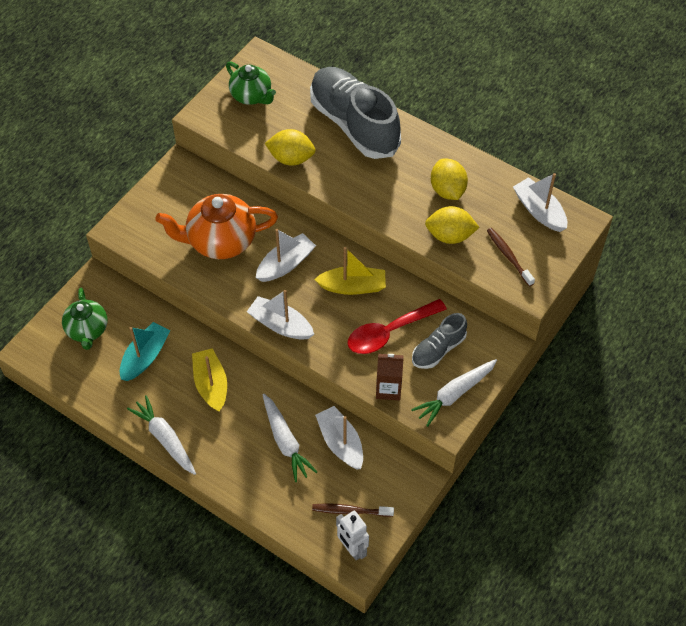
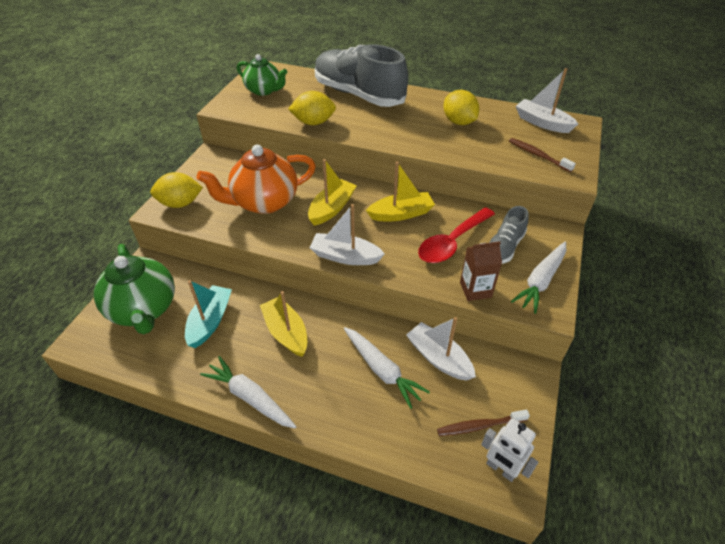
camera: 15 degrees left, 10 degrees down
green teapot [62,288,107,350] -> green teapot [94,244,175,334], size x1.57
white boat [256,229,316,282] -> yellow boat [308,159,357,226]
yellow lemon [425,206,479,244] -> yellow lemon moved to [150,172,203,208]

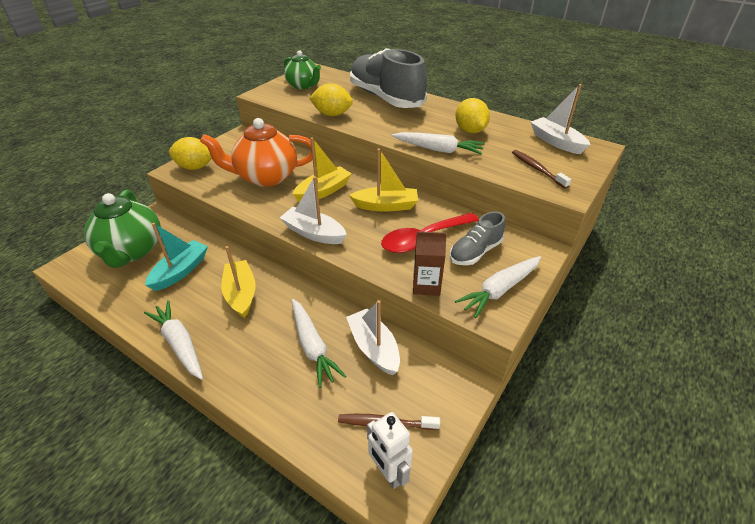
camera: 15 degrees right, 5 degrees down
none -> white carrot [391,132,485,154]

